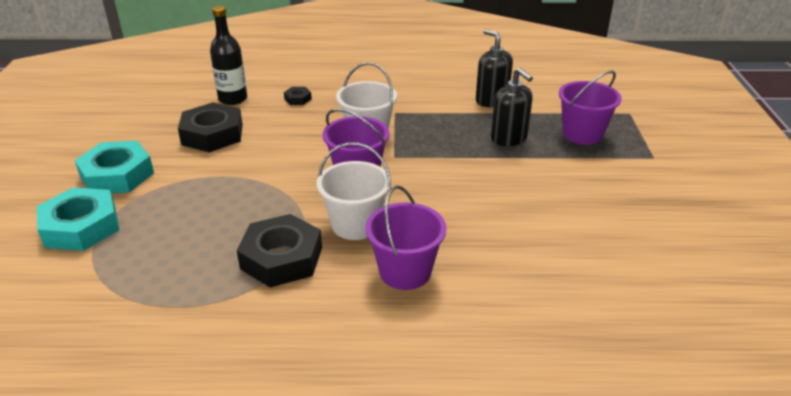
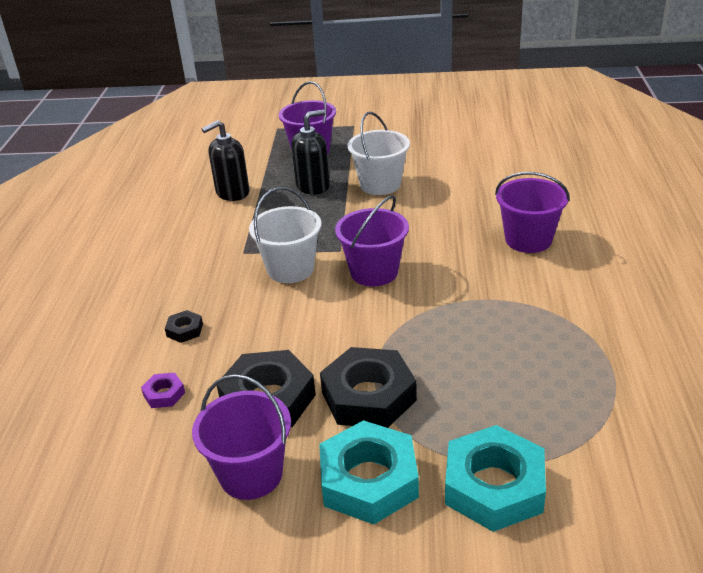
camera: 85 degrees left, 0 degrees up
black bottle [210,6,247,105] -> purple nut [141,373,185,408]
black nut [237,214,322,287] -> black nut moved to [320,347,417,428]
white bucket [316,142,391,240] -> white bucket moved to [347,112,410,195]
none -> purple bucket [192,374,291,500]

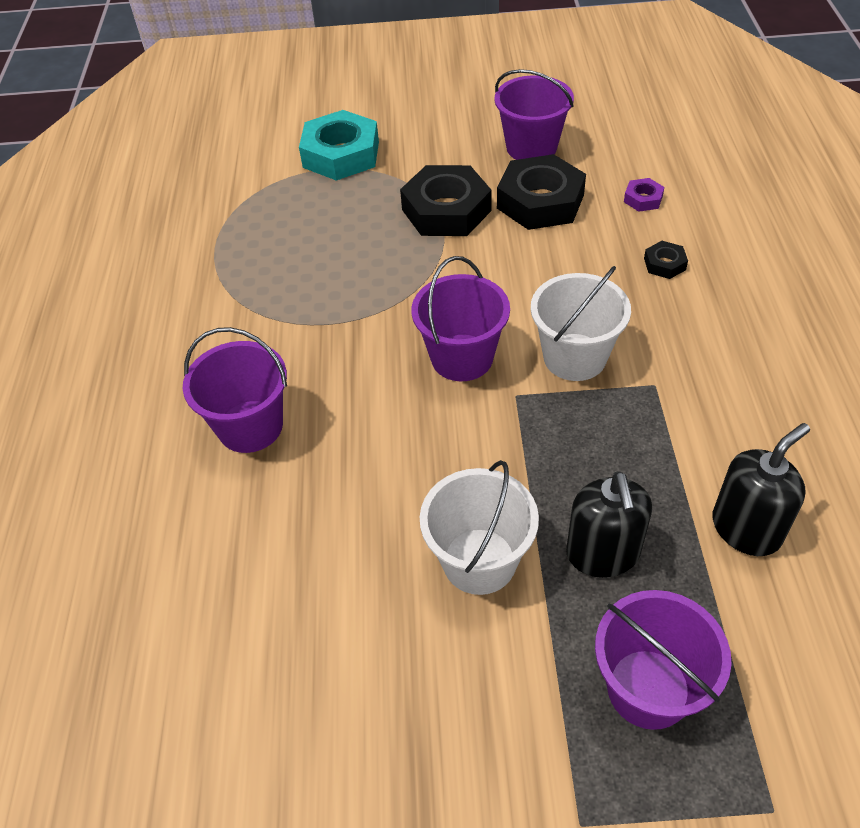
camera: 175 degrees right, 15 degrees up
black soap dispenser [291,110,330,194] -> black soap dispenser turned 60 degrees counterclockwise [566,471,652,578]
turquoise nut [319,420,419,524] -> none

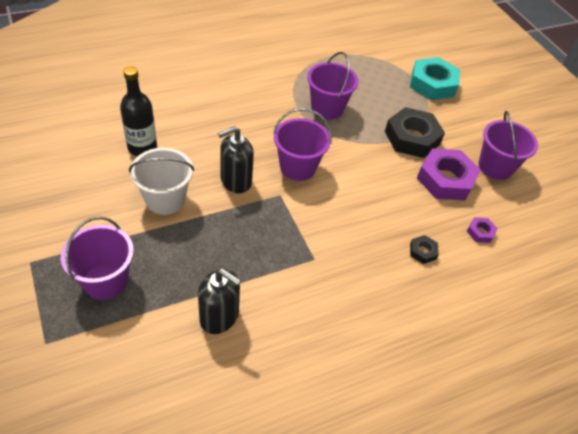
camera: 60 degrees right, 0 degrees up
purple bucket [183,327,287,453] -> purple bucket moved to [307,52,359,119]
black nut [497,154,586,230] -> purple nut [417,148,481,200]
white bucket [531,266,631,381] -> none
black soap dispenser [566,471,652,578] -> black soap dispenser moved to [218,126,254,193]
none -> black bottle [120,67,157,156]

